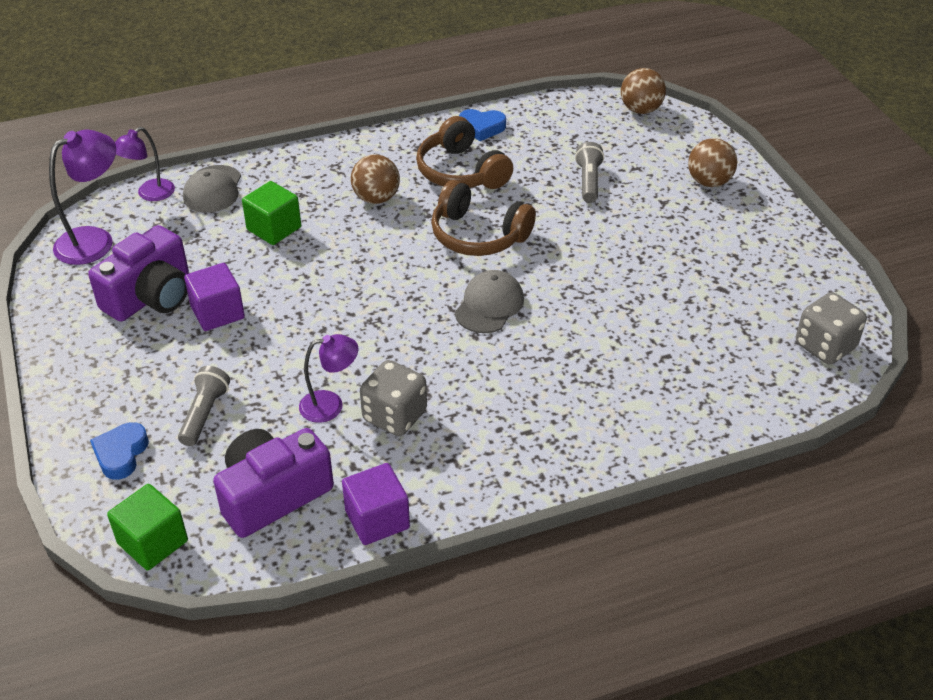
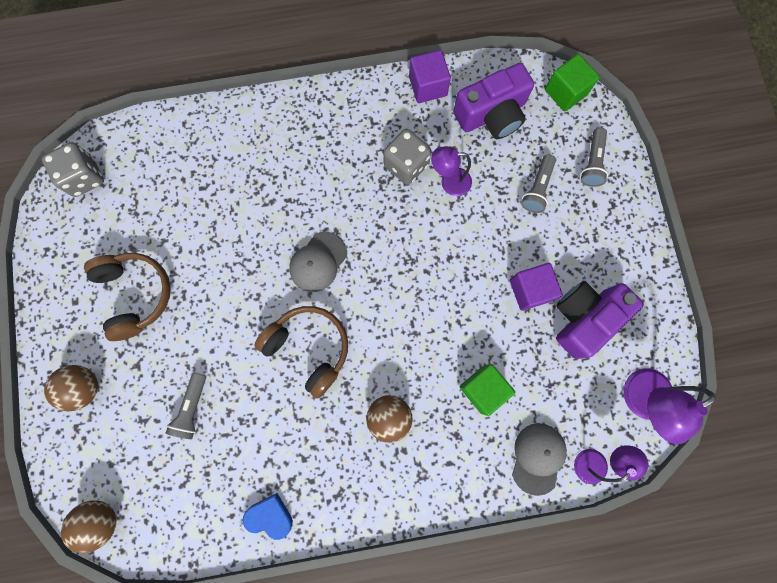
camera: 170 degrees left, 35 degrees up
blue heart [90,422,149,480] -> grey flashlight [581,128,608,187]
brown headphones [416,116,513,189] -> brown headphones moved to [84,253,171,341]

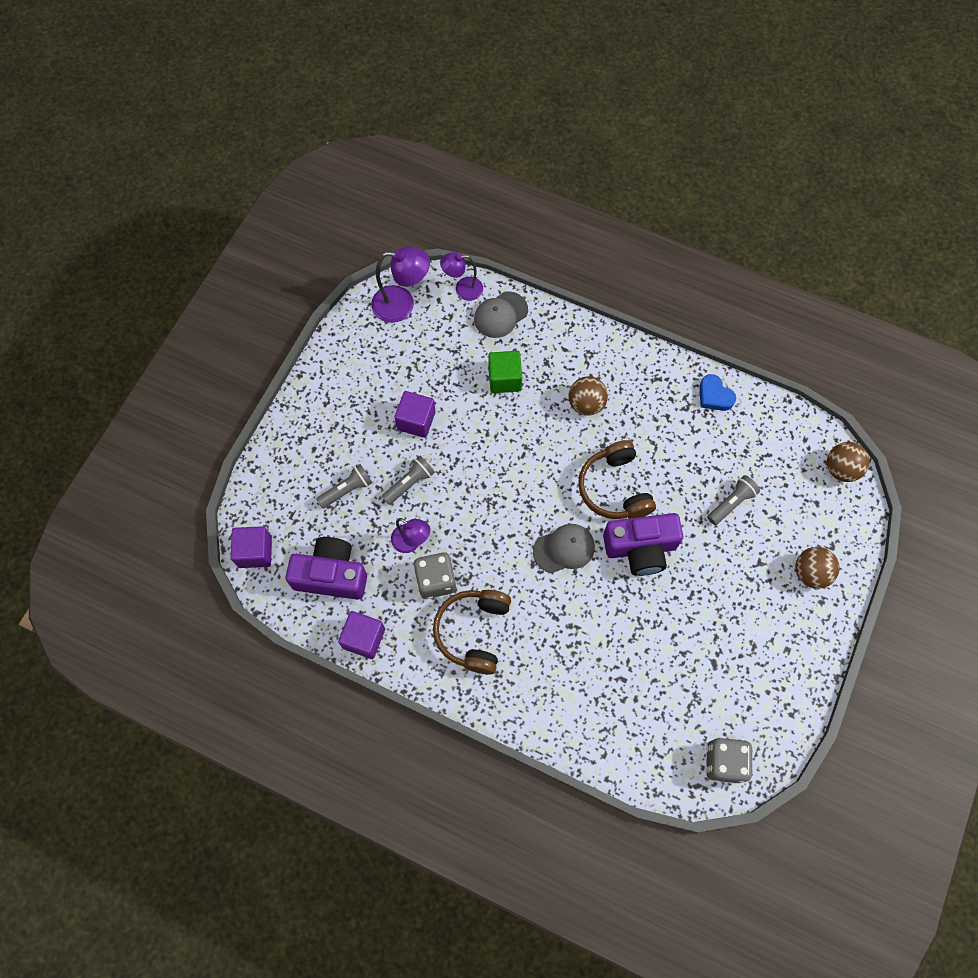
camera: 145 degrees left, 10 degrees down
brown headphones [84,253,171,341] -> brown headphones moved to [433,590,511,675]
green cube [545,54,600,112] -> purple cube [231,526,272,568]
purple camera [556,281,644,359] -> purple camera moved to [603,513,683,576]
grey flashlight [581,128,608,187] -> grey flashlight moved to [382,456,435,505]

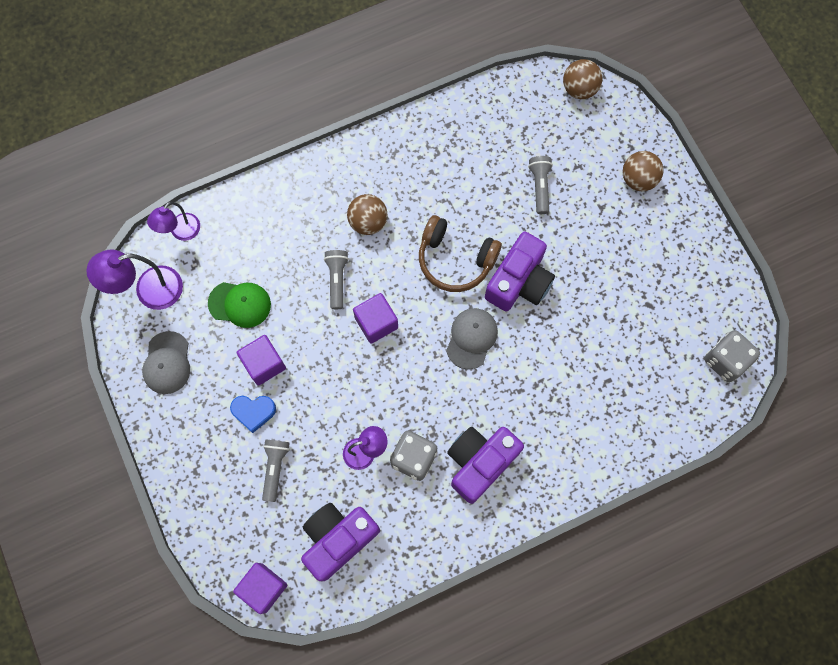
camera: 50 degrees left, 5 degrees up
purple cube [338,611,385,659] -> purple cube moved to [353,293,398,344]
purple lamp [371,246,430,323] -> purple lamp turned 150 degrees counterclockwise [86,250,183,310]
grey flashlight [382,456,435,505] -> grey flashlight moved to [324,250,349,309]
brown headphones [433,590,511,675] -> purple camera [447,426,524,504]
grey cap [474,291,528,338] -> grey cap moved to [142,331,190,394]
green cube [488,351,522,393] -> none
blue heart [699,374,736,411] -> blue heart moved to [230,396,276,433]
none -> green cap [208,282,271,328]

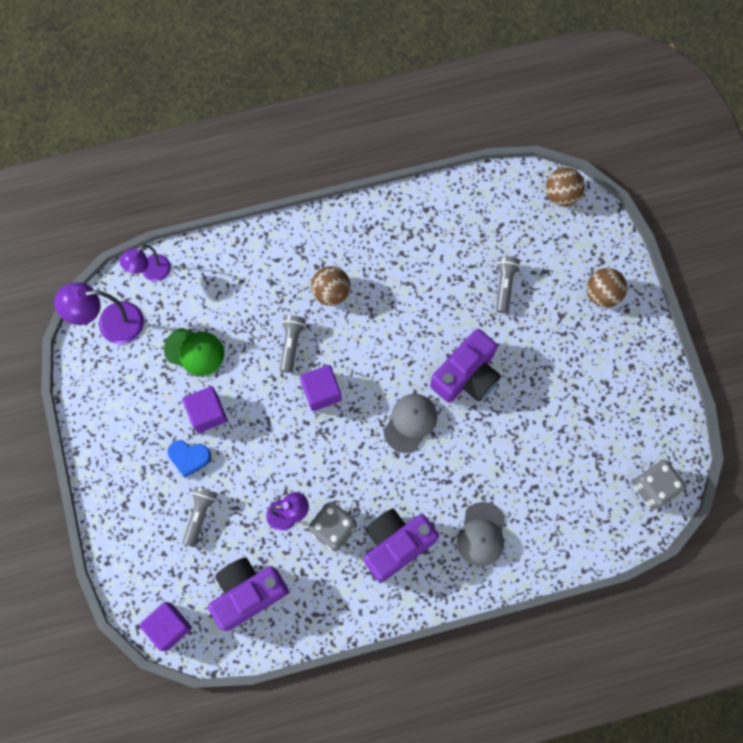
camera: 10 degrees right, 0 degrees up
grey cap [142,331,190,394] -> grey cap moved to [457,502,505,566]
brown headphones [419,215,502,292] -> none

